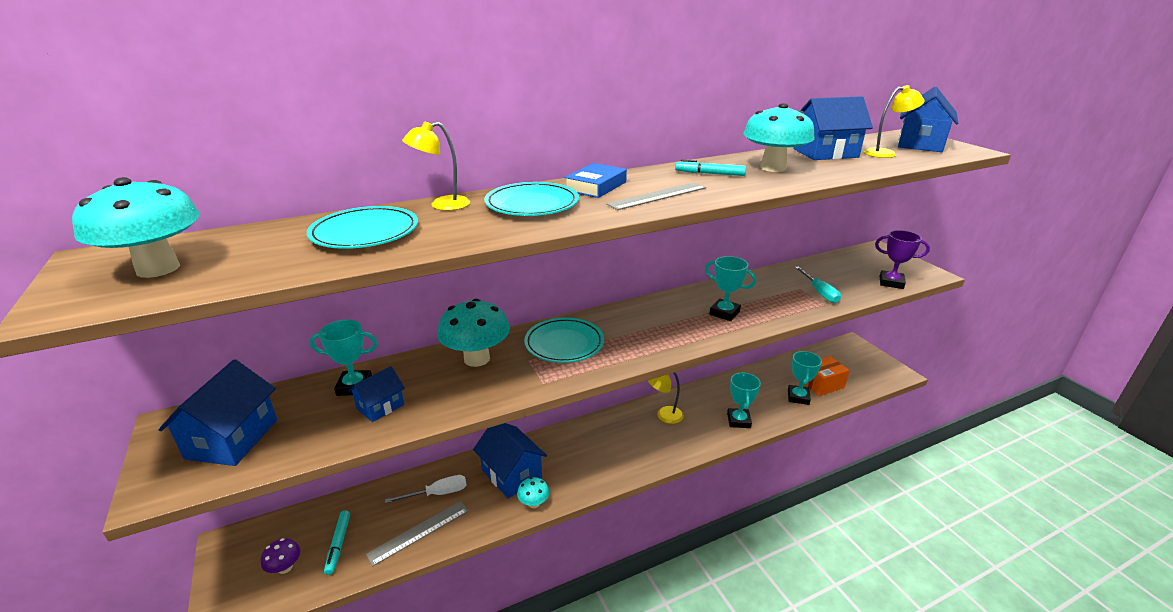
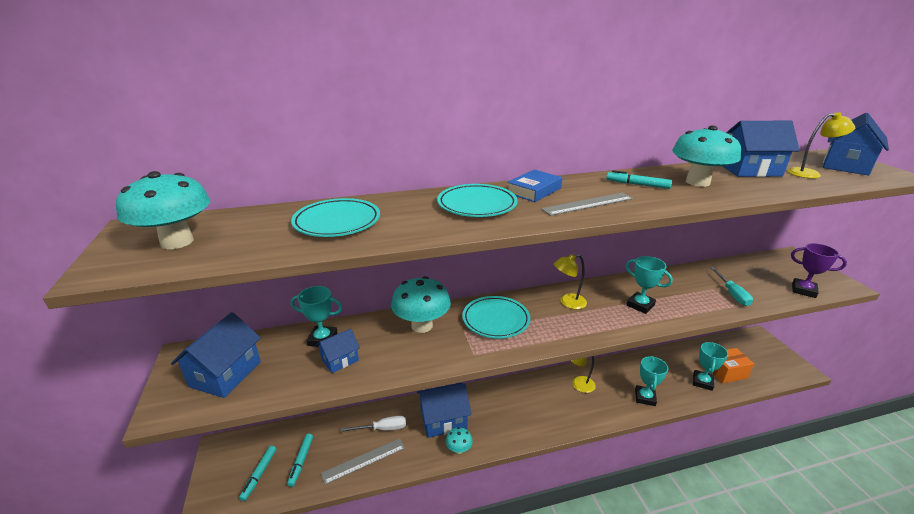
camera: 10 degrees right, 0 degrees up
purple mushroom [261,538,301,574] -> turquoise marker [239,446,276,501]
yellow lamp [402,121,470,211] -> yellow lamp moved to [554,254,587,309]
blue house [473,423,547,498] -> blue house turned 75 degrees counterclockwise [417,383,471,438]

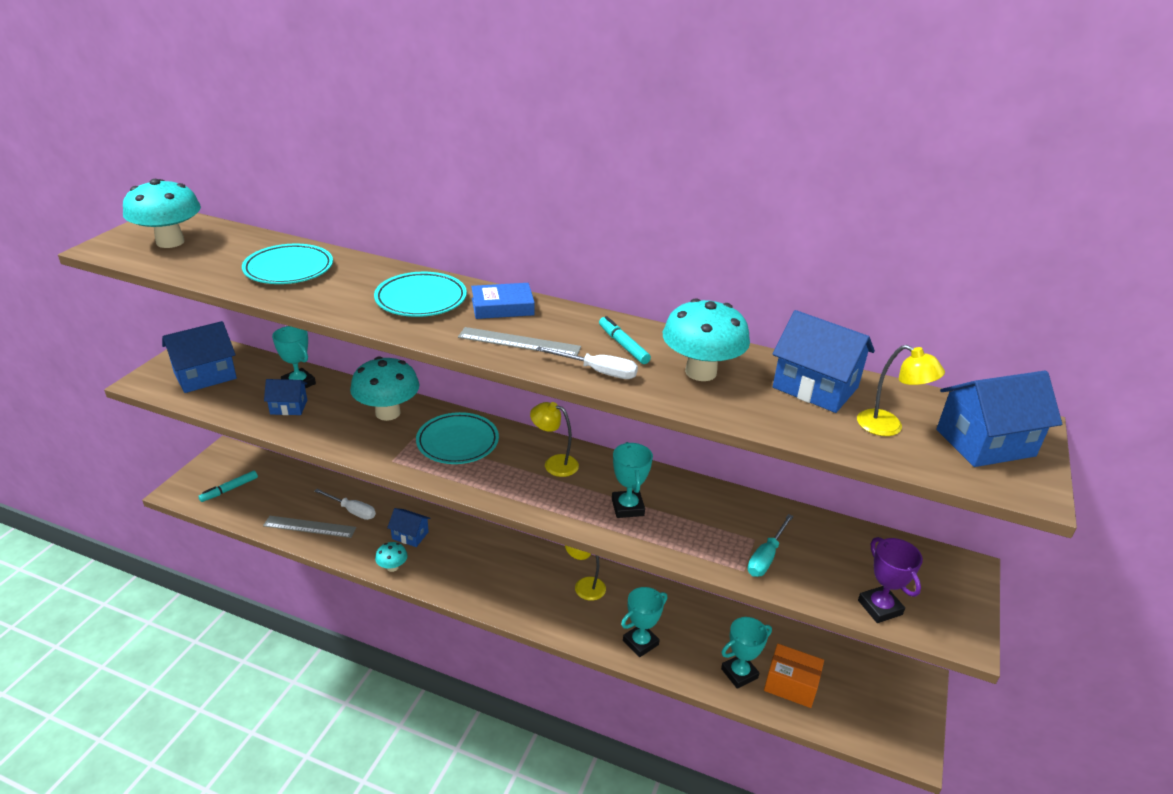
camera: 35 degrees right, 5 degrees up
turquoise marker [287,434,313,487] -> none
blue house [417,383,471,438] -> blue house [387,508,431,547], size x0.59
none -> white screwdriver [536,346,638,379]

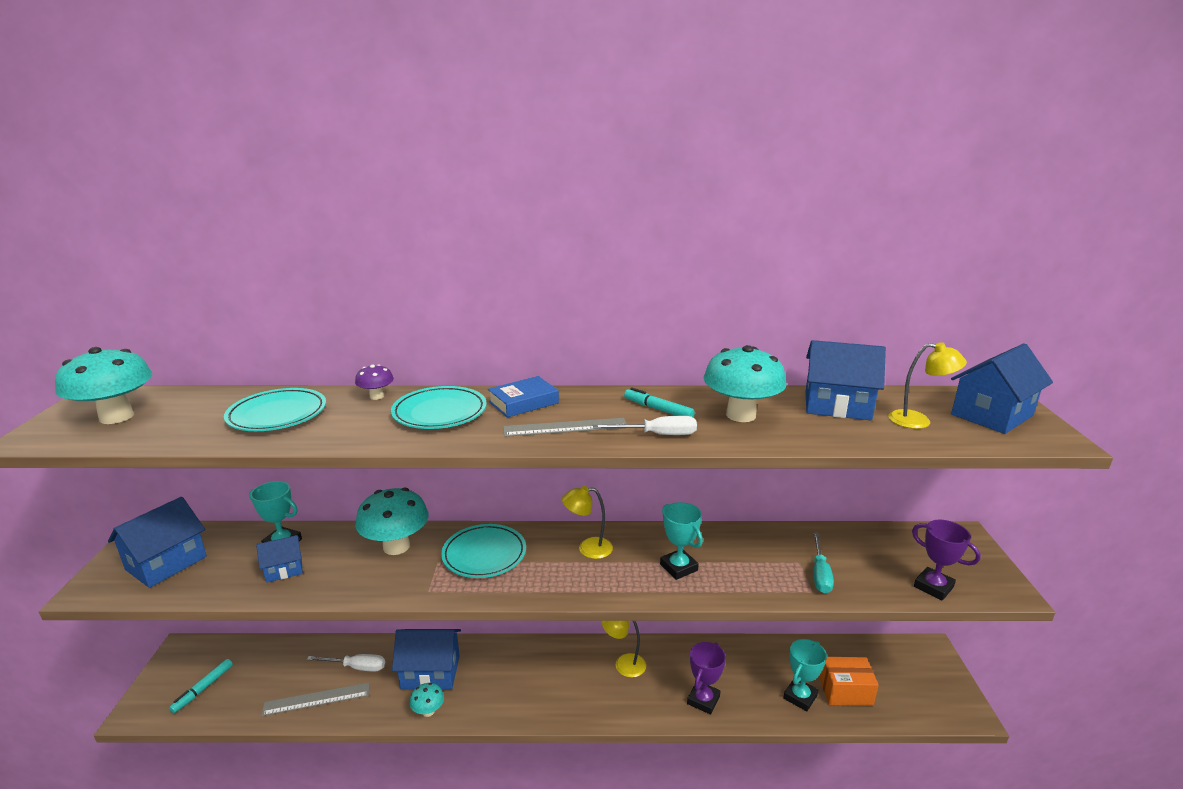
camera: 20 degrees left, 10 degrees down
blue house [387,508,431,547] -> blue house [392,629,461,690], size x1.71
turquoise trophy [621,587,667,657] -> purple trophy [687,642,726,714]
none -> purple mushroom [355,364,394,400]

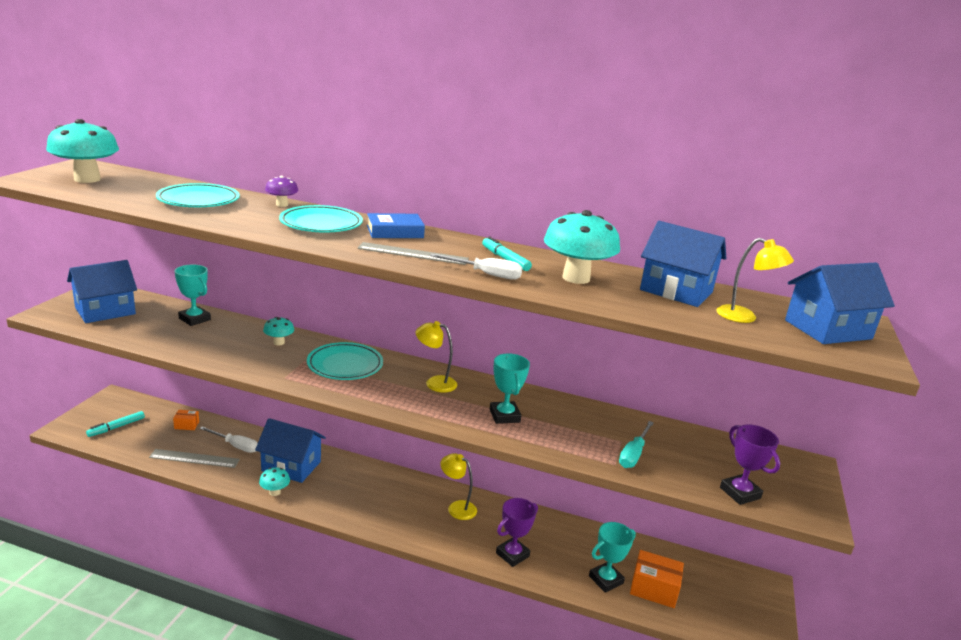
camera: 15 degrees right, 0 degrees up
blue house [256,535,303,583] -> none
turquoise mushroom [355,488,429,555] -> turquoise mushroom [263,317,294,345], size x0.49
none -> orange box [173,410,199,430]

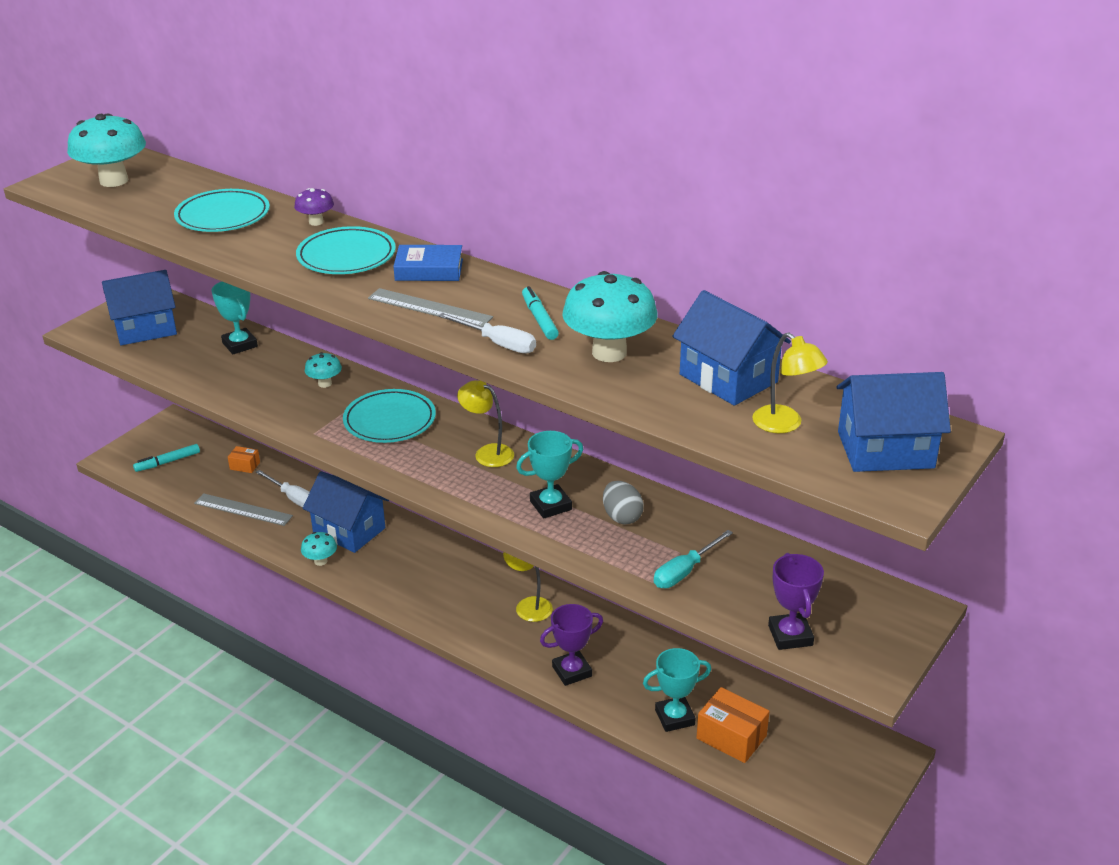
camera: 20 degrees right, 10 degrees up
turquoise trophy [490,353,530,424] -> turquoise trophy turned 60 degrees clockwise [516,431,583,519]
none -> grey egg [603,481,644,525]

